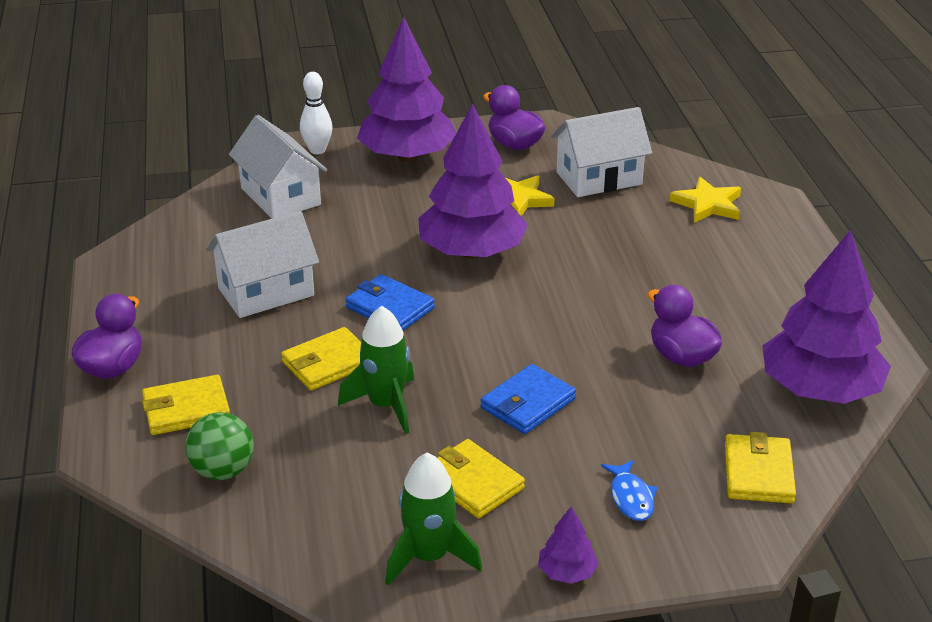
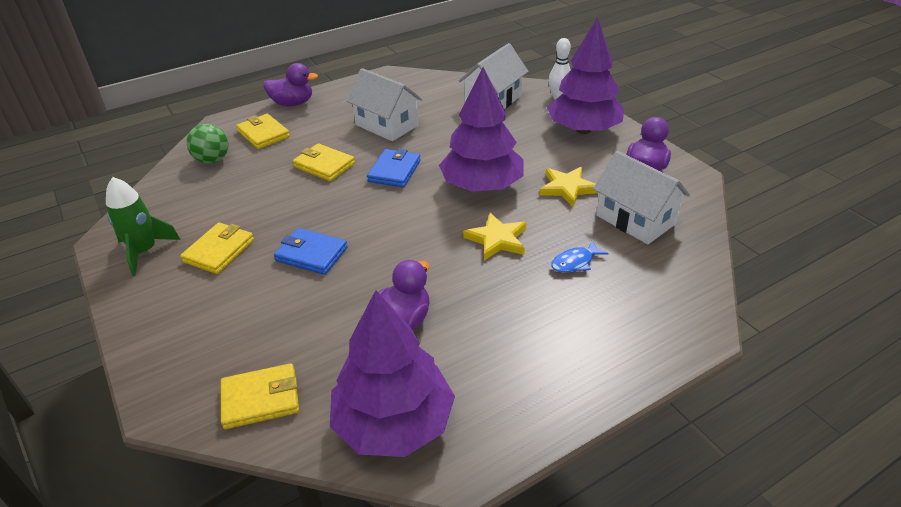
camera: 70 degrees right, 5 degrees up
green rocket [338,306,414,434] -> none
purple tree [538,507,599,584] -> none
blue fish [601,460,657,521] -> blue fish moved to [551,241,609,273]
yellow star [670,177,741,223] -> yellow star moved to [463,213,527,260]

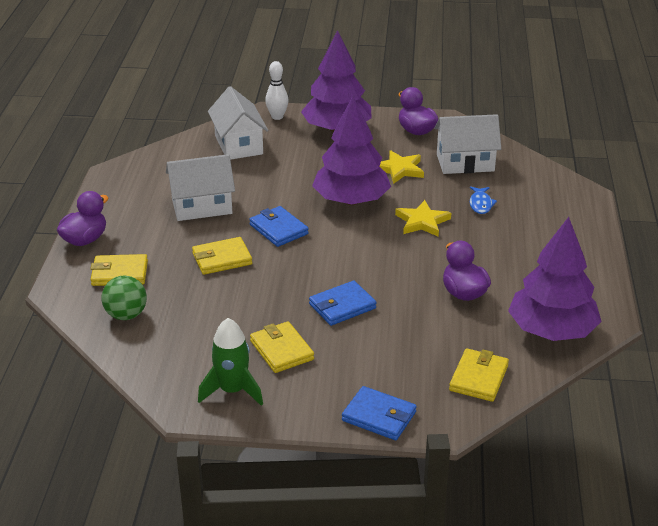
camera: 55 degrees left, 5 degrees down
none -> blue wallet [342,386,417,440]

